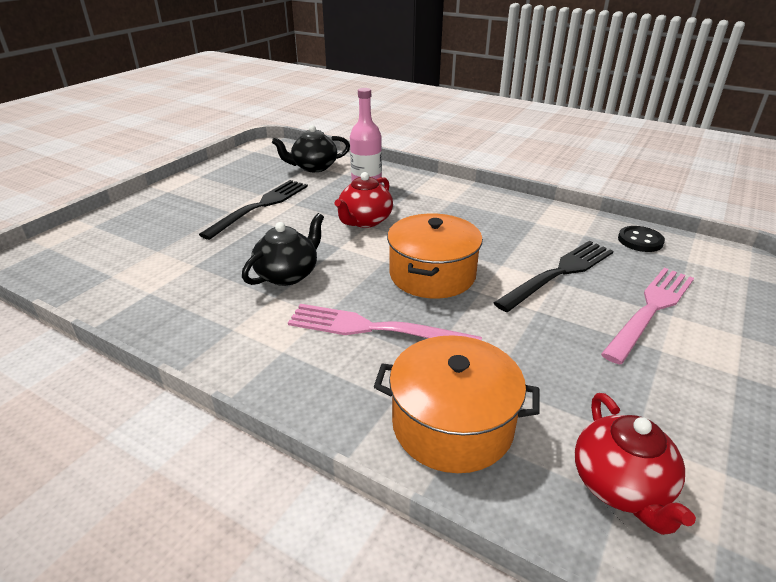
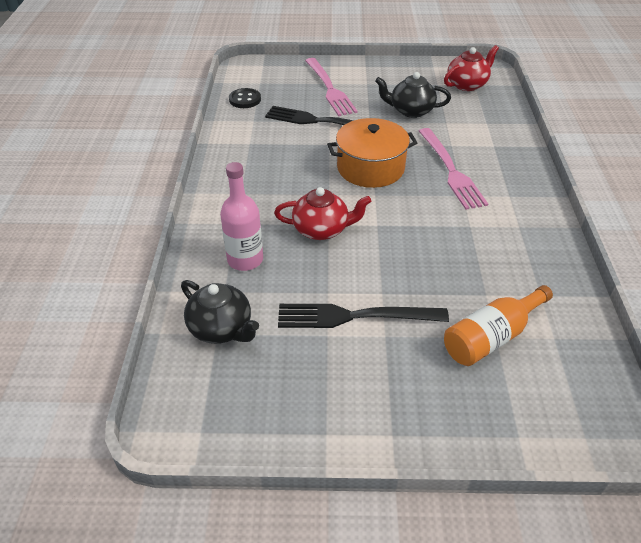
camera: 120 degrees left, 10 degrees up
black teapot [242,213,324,286] -> black teapot moved to [375,72,451,118]
orange pot [374,335,540,473] -> none
pink fork [601,268,694,364] -> pink fork turned 120 degrees counterclockwise [305,58,358,116]
none -> orange bottle [444,285,553,366]

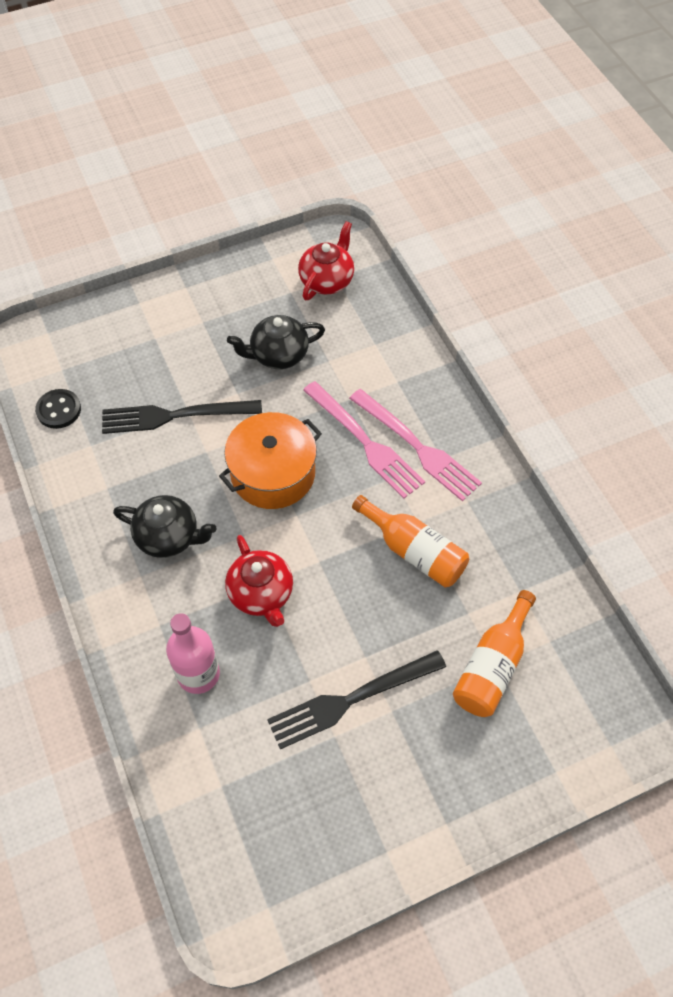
camera: 25 degrees left, 15 degrees up
black teapot [181,280,259,344] -> black teapot moved to [113,495,216,558]
red teapot [274,187,371,240] -> red teapot turned 90 degrees clockwise [225,535,293,627]
pink fork [305,58,358,116] -> pink fork moved to [349,389,482,501]
none -> orange bottle [352,495,469,587]

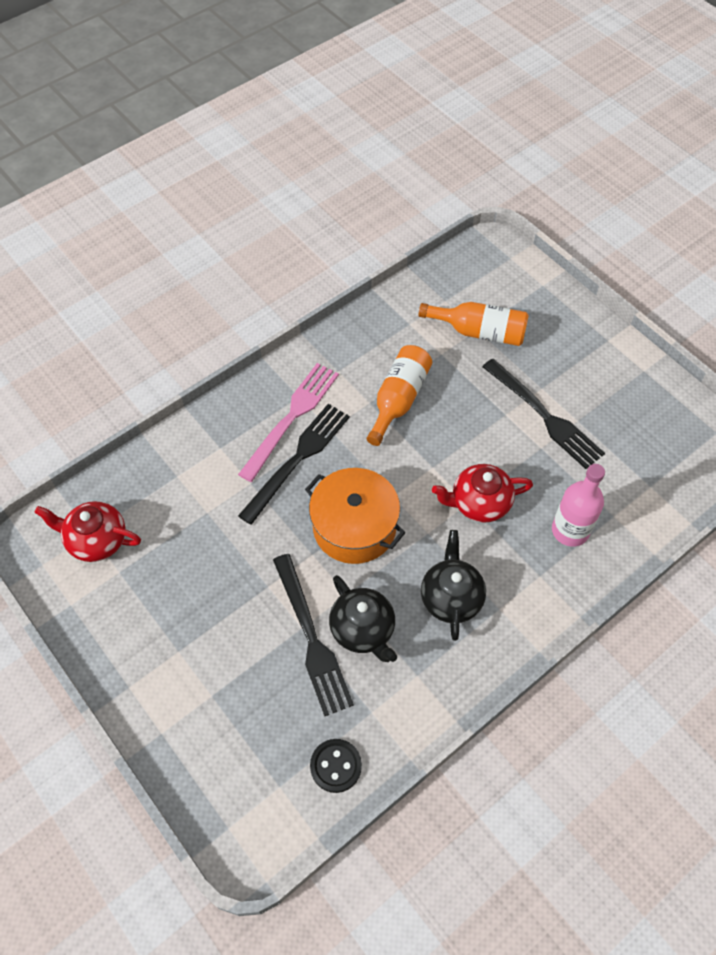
camera: 105 degrees left, 0 degrees up
red teapot [225,535,293,627] -> red teapot turned 150 degrees counterclockwise [432,464,533,523]
black teapot [227,315,325,369] -> black teapot moved to [329,575,397,662]
pink fork [303,381,425,499] -> black fork [238,404,350,525]

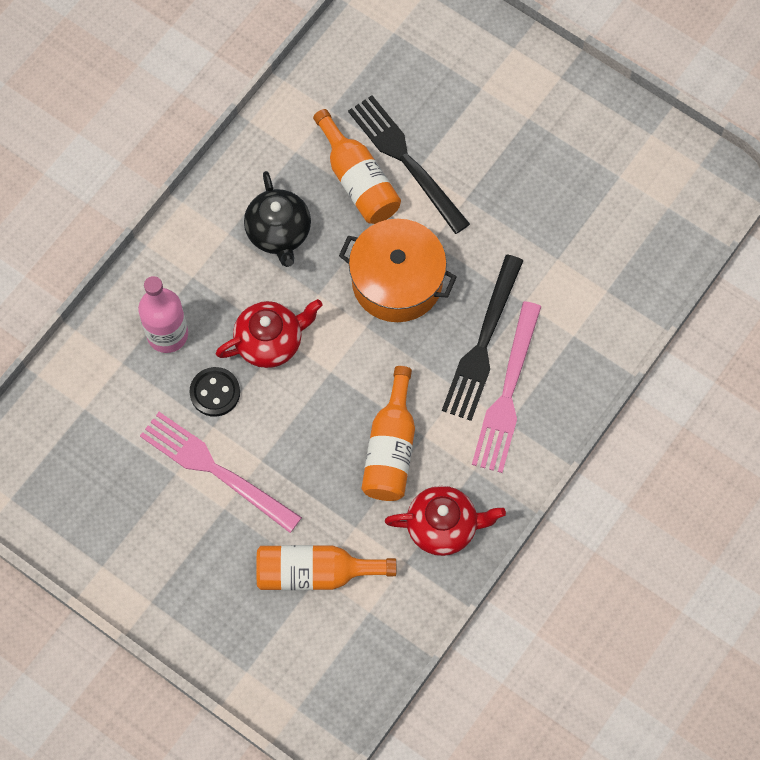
camera: 165 degrees right, 10 degrees up
red teapot [34,501,141,562] -> red teapot moved to [385,486,506,556]
black button [310,739,362,793] -> black button moved to [189,367,240,417]
black teapot [329,575,397,662] -> orange bottle [313,109,401,224]
black fork [482,359,605,469] -> pink fork [140,412,302,533]

